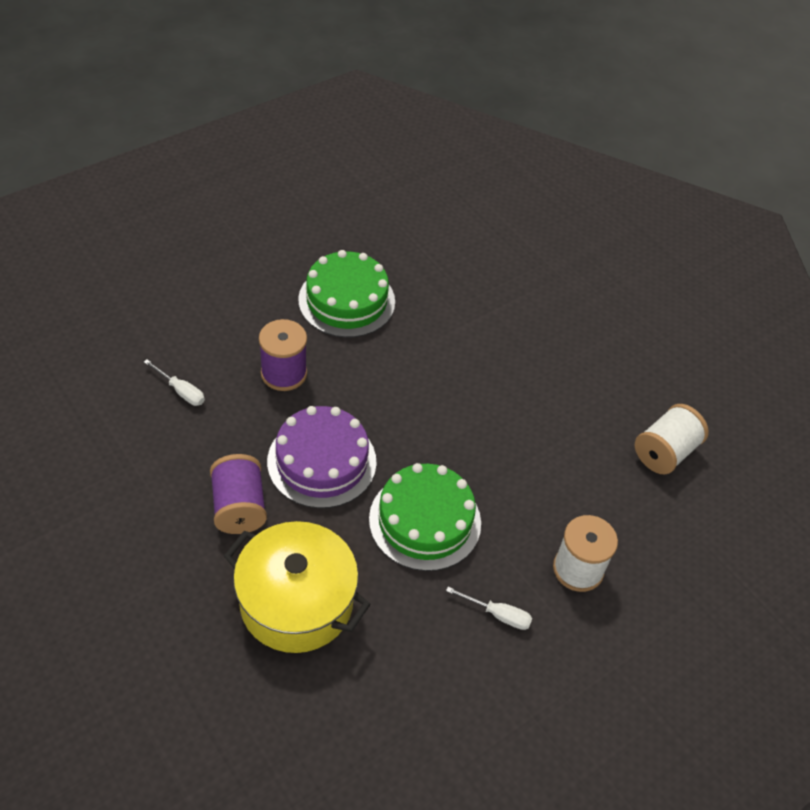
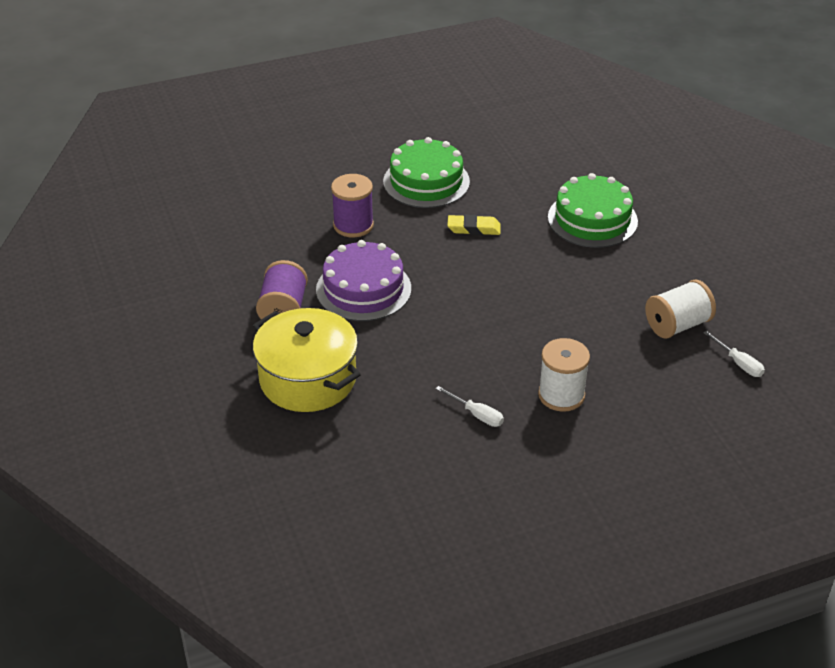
camera: 20 degrees right, 10 degrees down
white screwdriver [144,359,205,406] -> white screwdriver moved to [703,331,765,377]
green cake [369,463,481,571] -> green cake moved to [548,173,638,248]
none -> yellow eraser [447,215,501,235]

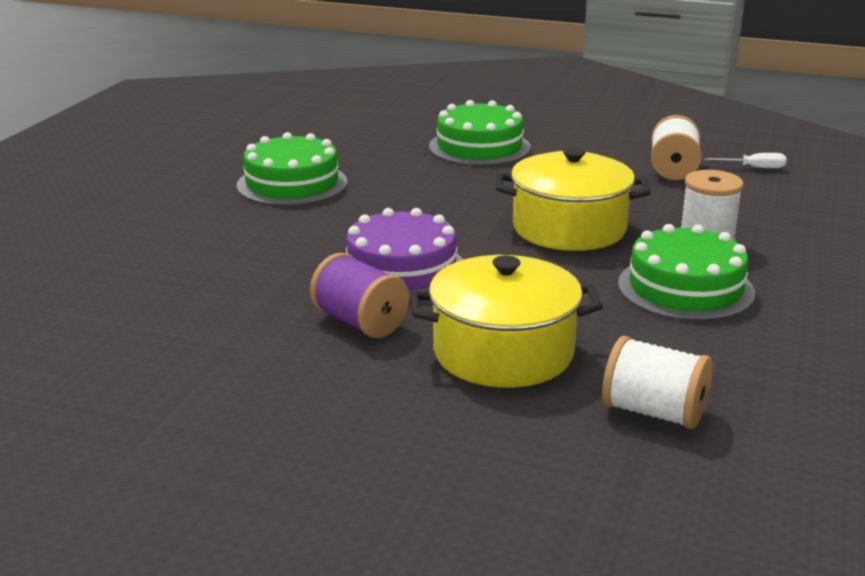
camera: 50 degrees left, 15 degrees down
purple spool [331,174,374,237] -> none
white screwdriver [436,386,504,427] -> green cake [618,224,755,321]
yellow eraser [447,215,501,235] -> none
none -> yellow pot [496,147,651,251]
none -> white spool [602,336,713,429]

